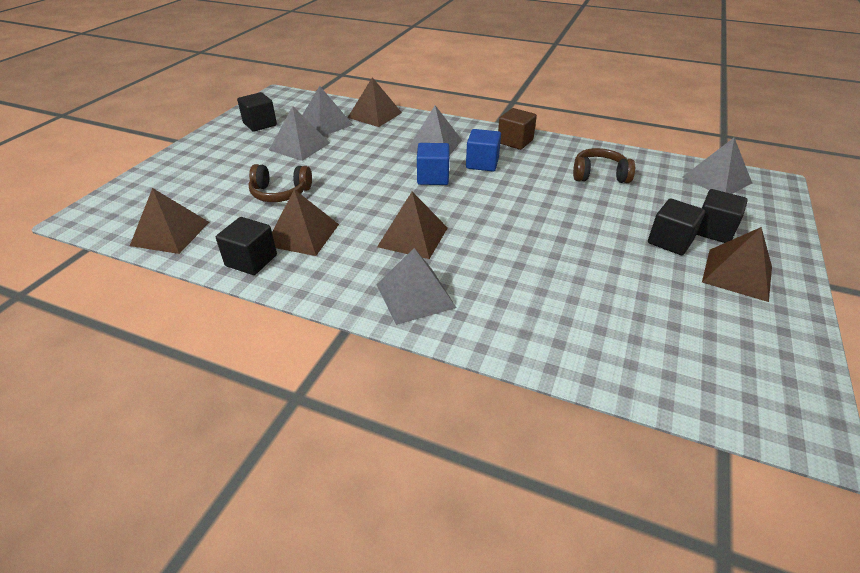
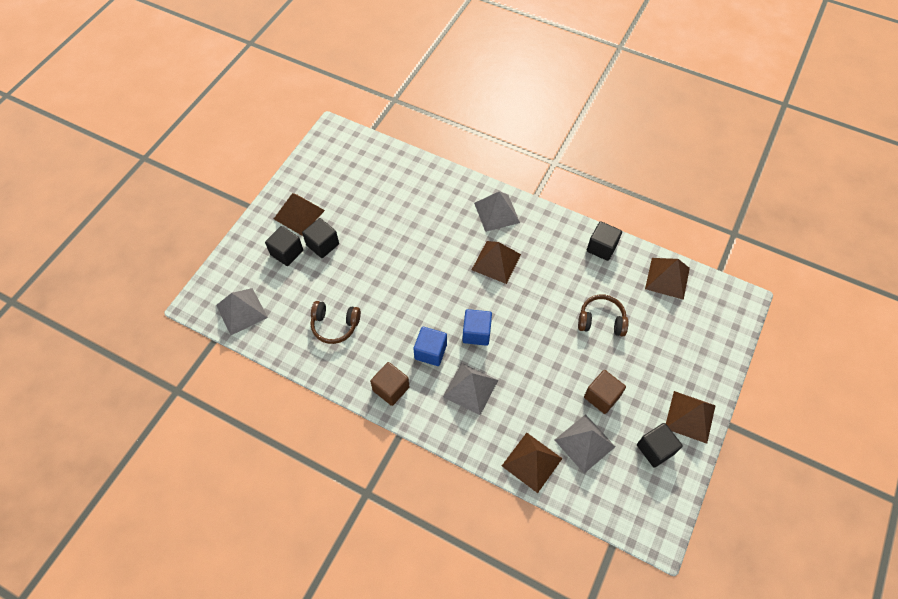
camera: 175 degrees left, 20 degrees up
grey pyramid [269,106,330,161] -> brown cube [584,370,626,414]
brown pyramid [272,189,339,256] -> brown pyramid moved to [666,391,716,444]

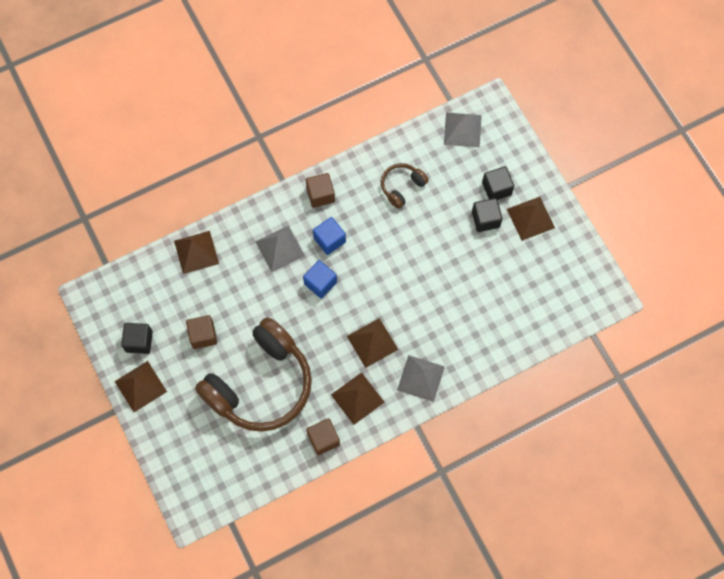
camera: 125 degrees right, 10 degrees up
grey pyramid [555,414,615,473] -> none
brown headphones [578,294,629,336] -> brown headphones [195,317,312,432], size x2.28
black cube [587,221,622,261] -> brown cube [306,418,340,455]
brown pyramid [645,258,690,300] -> brown pyramid moved to [331,372,385,425]

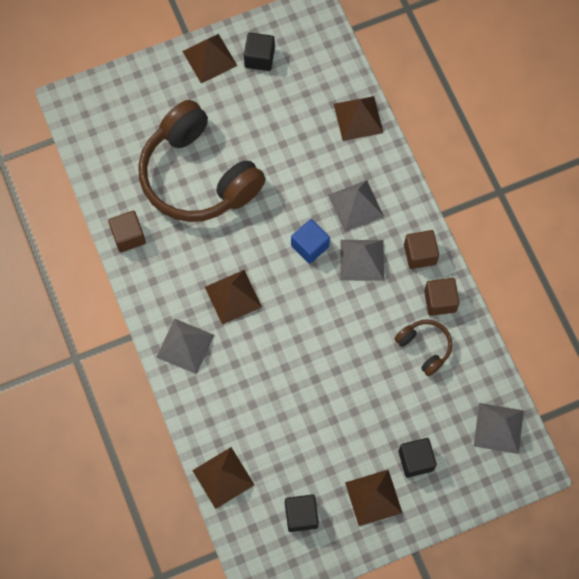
camera: 95 degrees right, 0 degrees up
brown cube [186,315,217,349] -> brown cube moved to [424,278,459,316]
blue cube [313,217,346,255] -> grey pyramid [340,240,384,281]
brown pyramid [331,372,385,425] -> brown pyramid moved to [192,447,254,509]
black cube [472,198,503,232] -> black cube moved to [285,494,319,532]

